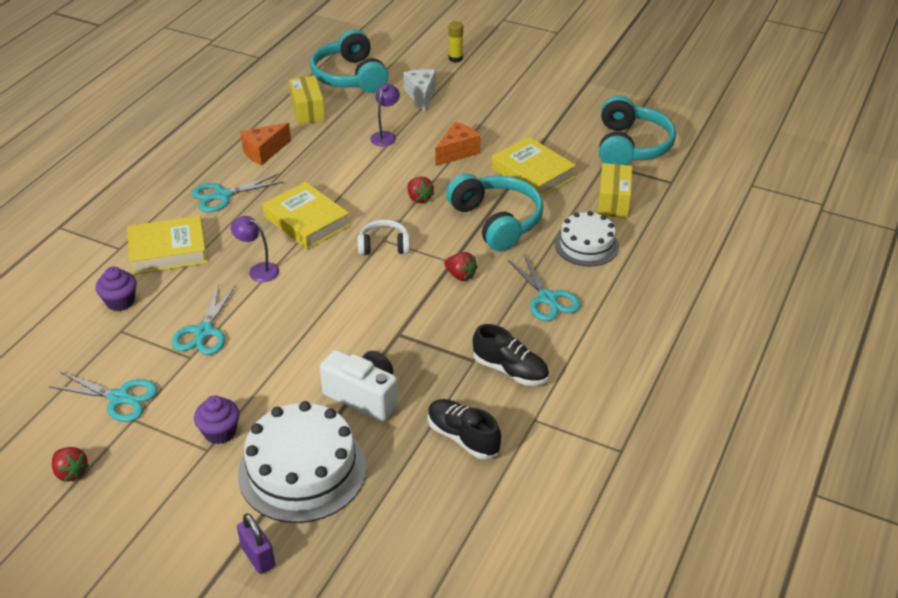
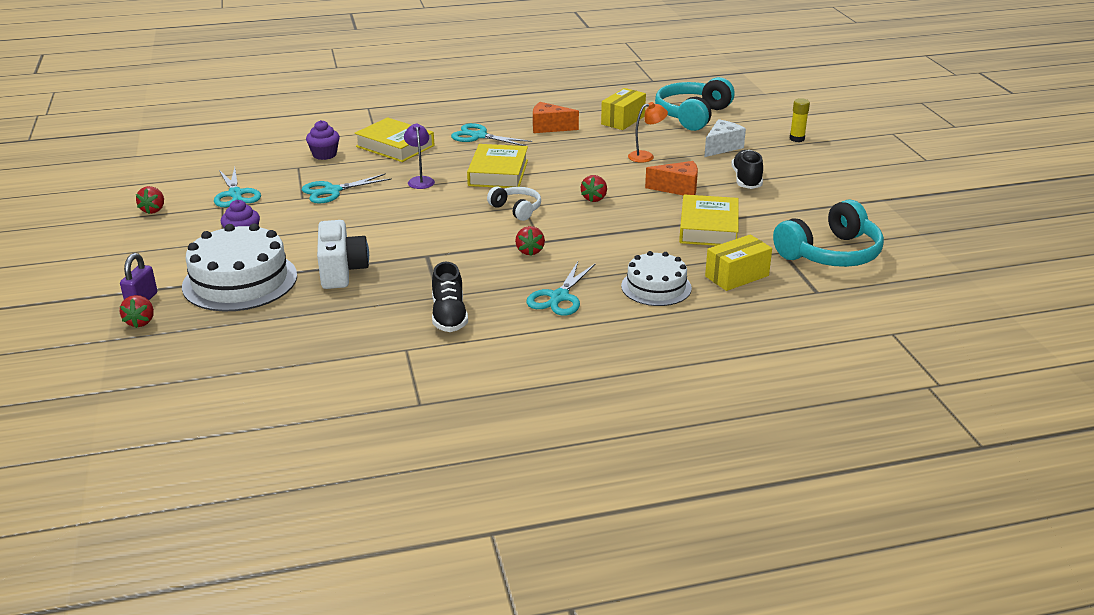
camera: 50 degrees right, 10 degrees down
purple lamp [370,84,400,146] -> orange lamp [628,102,668,162]
black shoe [428,399,501,459] -> black shoe moved to [731,150,763,189]
turquoise headphones [446,174,544,251] -> none
none -> red strawberry [120,295,154,328]

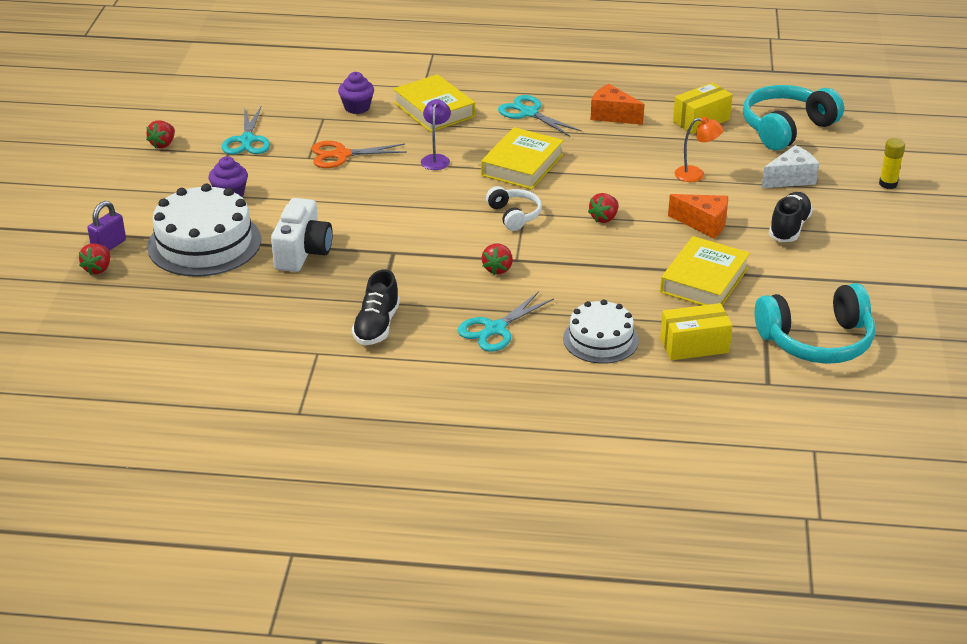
camera: 20 degrees right, 5 degrees up
turquoise scissors [302,173,392,204] -> orange scissors [312,141,407,168]

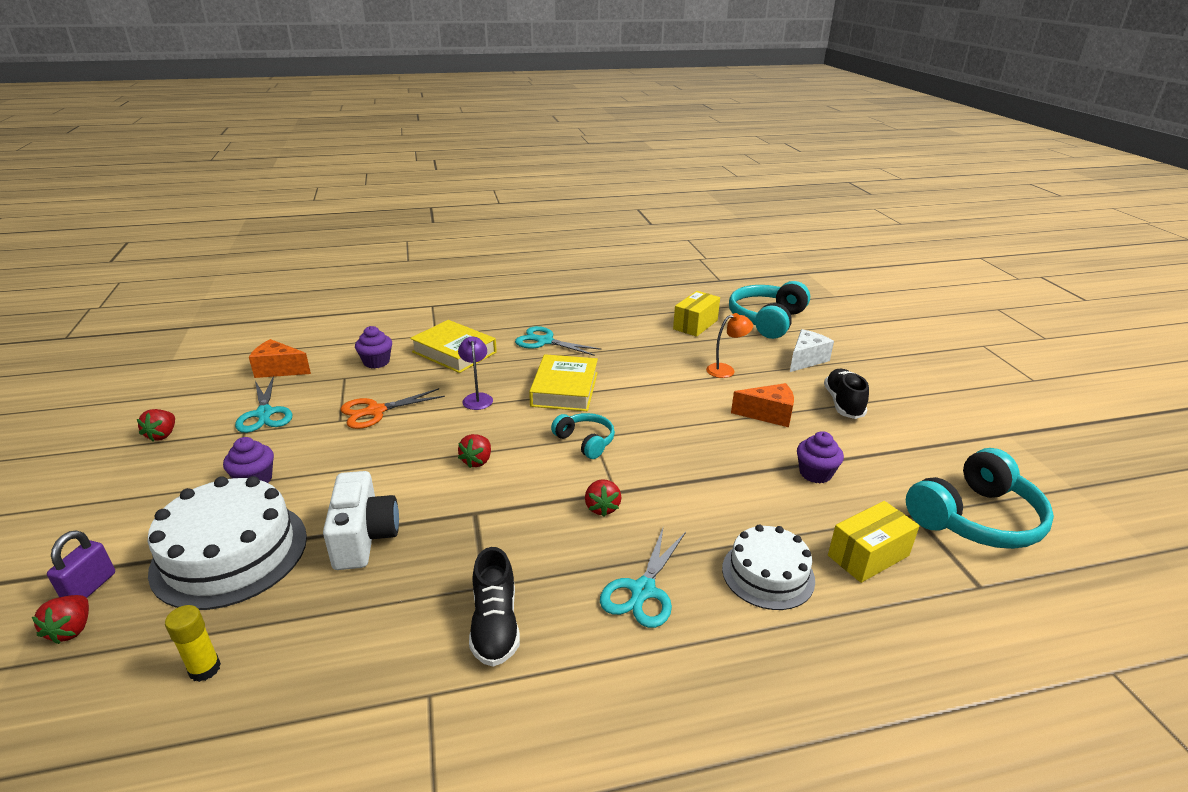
camera: 20 degrees left, 5 degrees down
white headphones [486,186,542,231] -> turquoise headphones [551,413,615,459]
red strawberry [588,193,619,223] -> red strawberry moved to [458,434,491,468]
orange cheese [591,84,645,125] -> orange cheese moved to [249,339,311,378]
yellow book [660,236,750,305] -> purple cupcake [797,431,844,483]
yellow glue stick [879,138,905,189] -> yellow glue stick moved to [165,605,221,682]

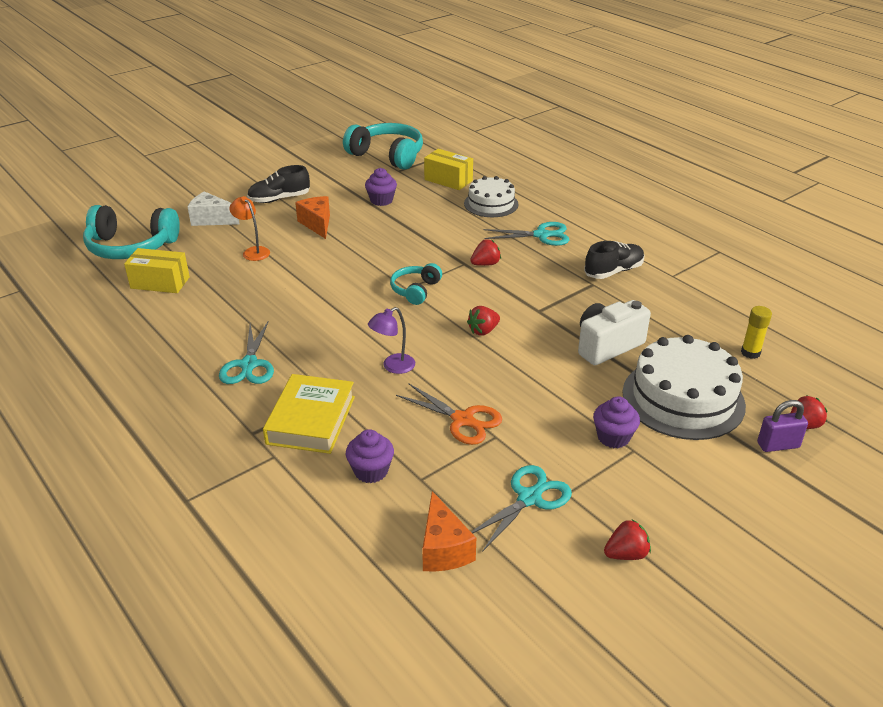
camera: 115 degrees left, 5 degrees up
red strawberry [458,434,491,468] -> red strawberry turned 150 degrees clockwise [467,306,500,336]
yellow book [529,354,598,411] -> none

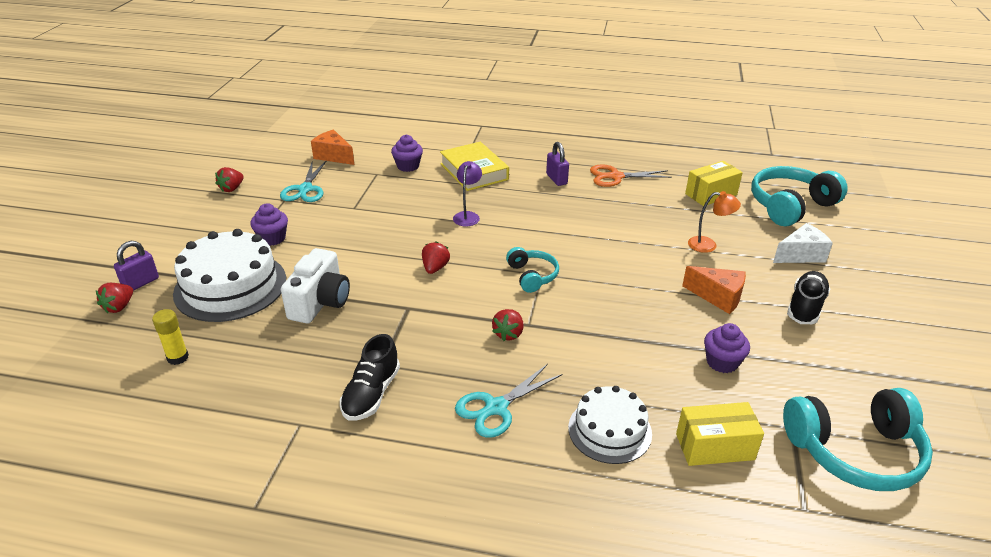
camera: 140 degrees right, 0 degrees up
turquoise scissors [219,322,274,384] -> purple padlock [546,142,569,186]
orange scissors [396,384,502,445] -> orange scissors moved to [590,164,672,187]

